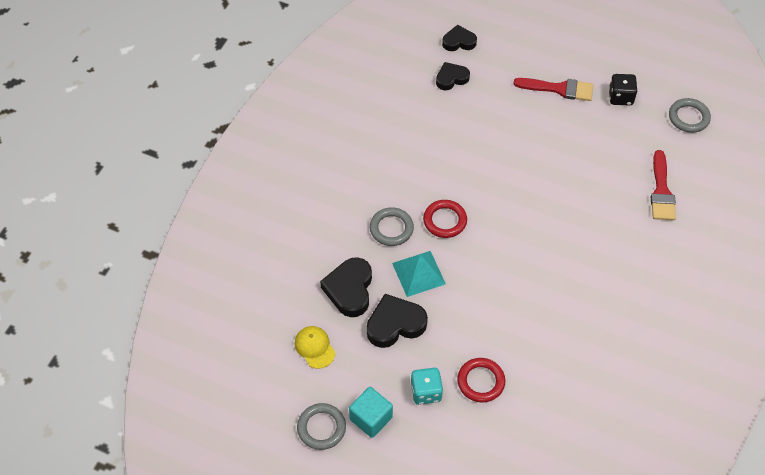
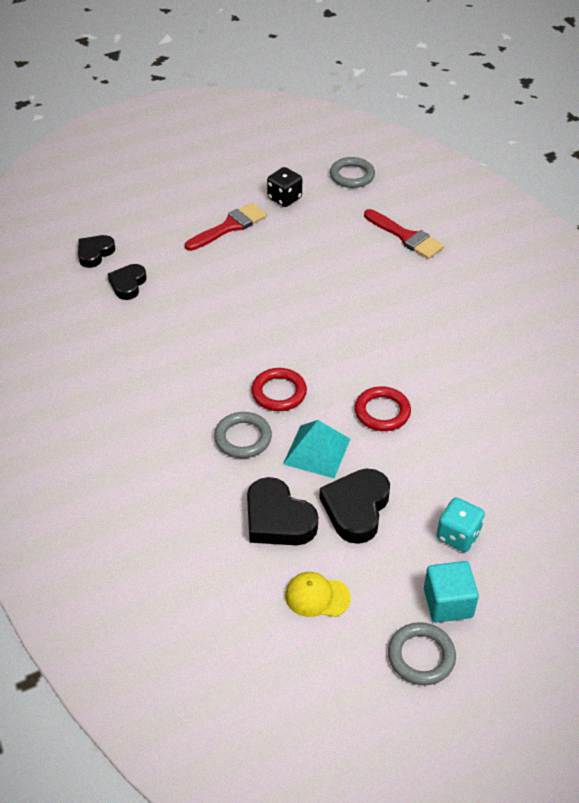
camera: 50 degrees left, 10 degrees down
red ring [457,358,505,403] -> red ring moved to [355,386,411,431]

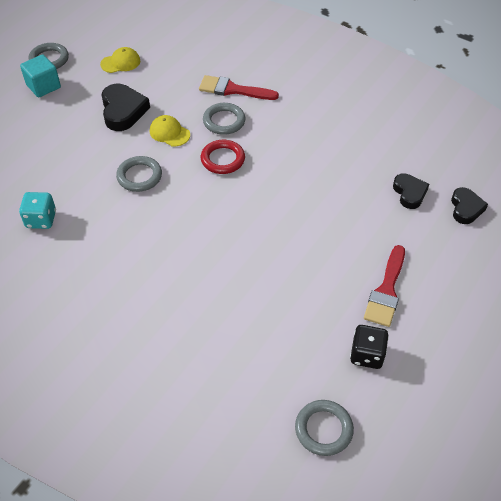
camera: 150 degrees right, 5 degrees up
black heart [247,477,318,545] -> none
turquoise pyramid [283,420,350,478] -> yellow cap [150,115,190,147]
red ring [355,386,411,431] -> grey ring [116,156,162,192]
red brush [364,209,444,259] -> red brush moved to [199,75,279,100]
turquoise dice [437,498,485,552] -> turquoise dice moved to [19,192,56,229]

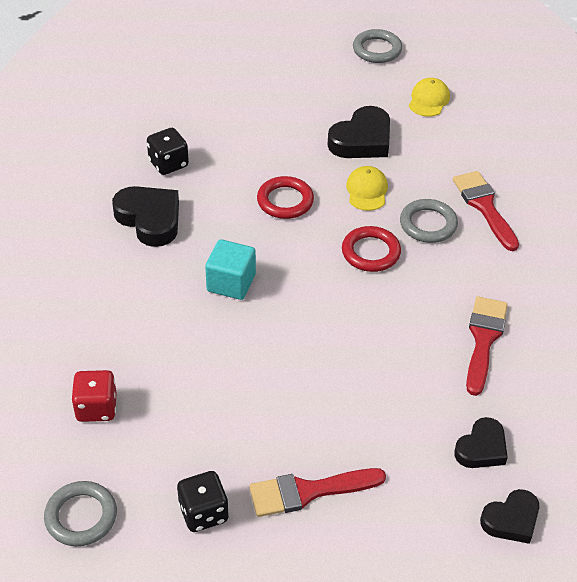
camera: 55 degrees right, 5 degrees down
turquoise dice [19,192,56,229] -> black dice [147,128,189,175]
turquoise cube [20,55,61,97] -> turquoise cube moved to [205,239,256,300]
yellow cap [100,47,140,73] -> yellow cap turned 105 degrees counterclockwise [409,78,450,117]
grey ring [116,156,162,192] -> red ring [257,176,314,219]
none -> red dice [71,370,117,422]
none -> black heart [112,186,179,247]
none -> red brush [466,296,508,396]

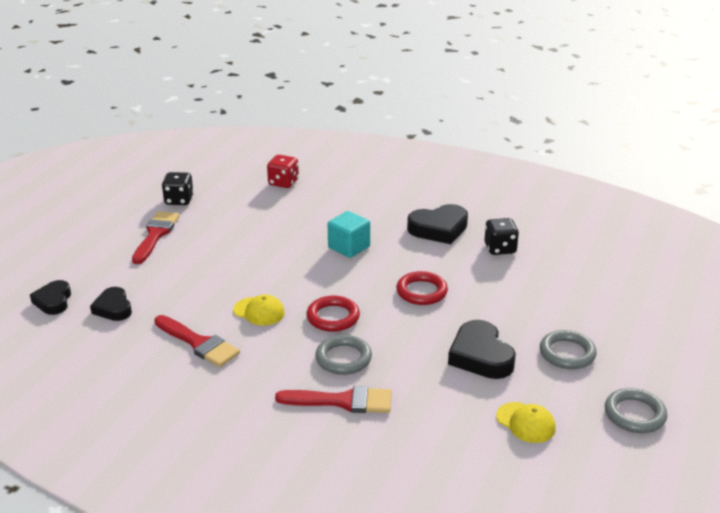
camera: 115 degrees right, 15 degrees down
grey ring [44,481,117,546] -> grey ring moved to [540,330,597,369]
yellow cap [346,166,388,211] -> yellow cap moved to [233,295,285,326]

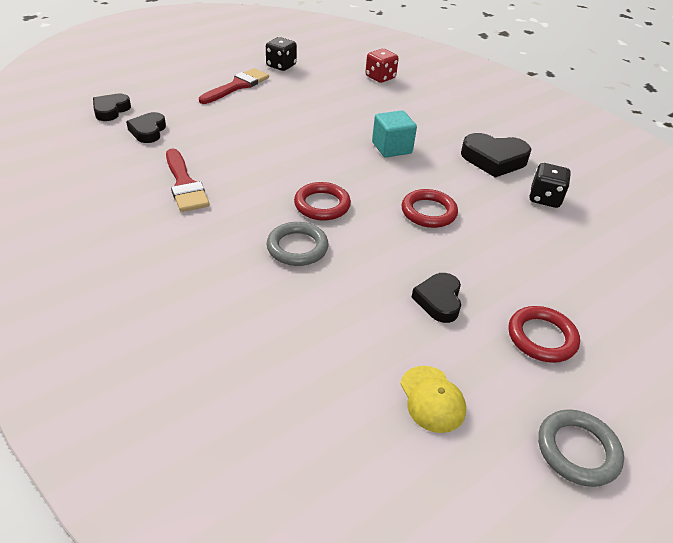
camera: 25 degrees right, 10 degrees up
yellow cap [233,295,285,326] -> none
red brush [275,386,391,413] -> none
black heart [448,320,516,379] -> black heart [412,273,461,323], size x0.65
grey ring [540,330,597,369] -> red ring [509,306,580,363]

